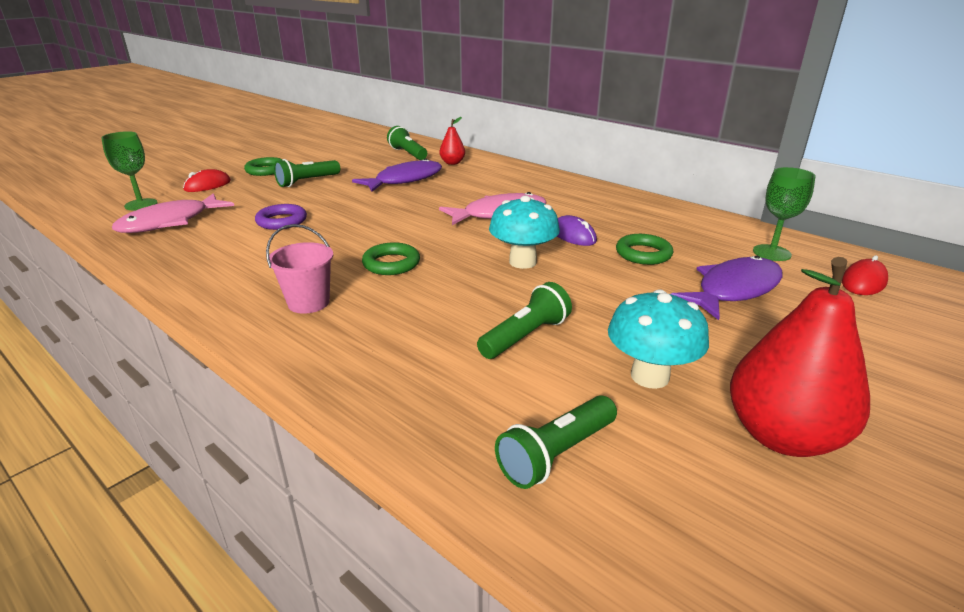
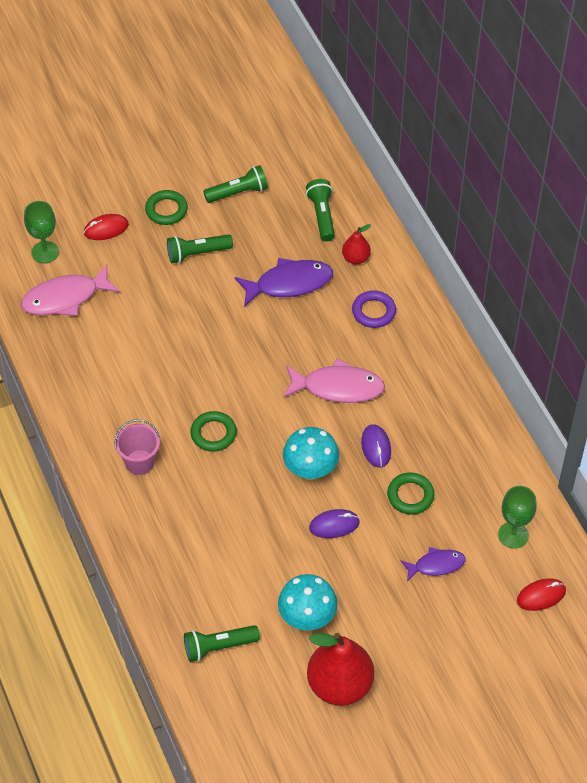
camera: 25 degrees right, 25 degrees up
purple ring [255,204,307,230] -> purple ring moved to [352,291,396,328]
green flashlight [477,282,572,359] -> green flashlight moved to [203,165,268,203]
purple fish [671,256,783,320] -> purple fish [401,547,465,582], size x0.60
none -> purple mouse [309,509,360,538]

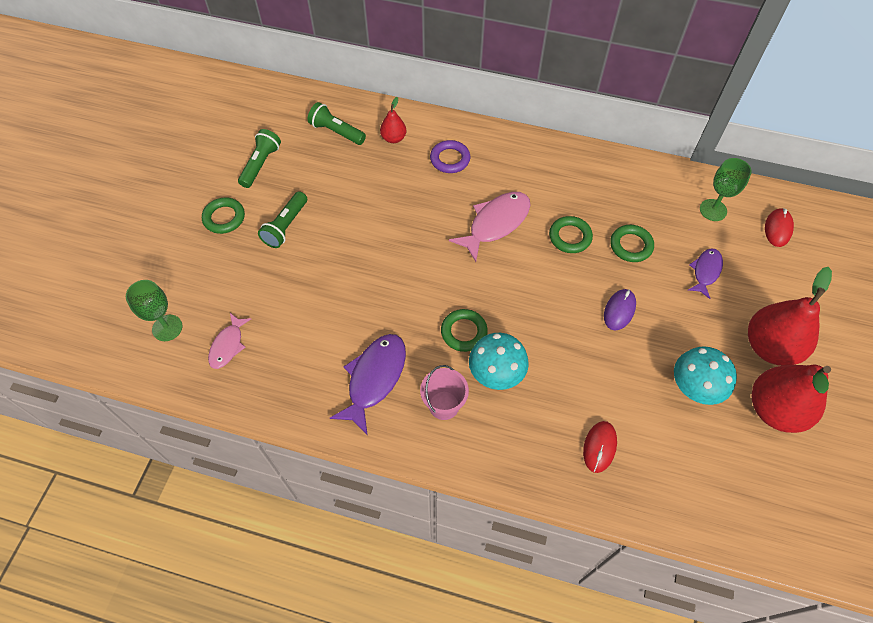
camera: 50 degrees left, 5 degrees up
pink fish [21,264,120,316] -> pink fish [208,313,251,369], size x0.60
red mouse [84,214,129,240] -> red mouse moved to [583,421,617,473]
green flashlight [184,625,260,662] -> none
purple fish [235,258,333,307] -> purple fish moved to [330,334,406,435]
turquoise mushroom [283,427,339,480] -> turquoise mushroom moved to [469,333,529,390]
purple mouse [361,424,391,468] -> green ring [549,216,593,253]
none -> red pear [748,267,832,366]

